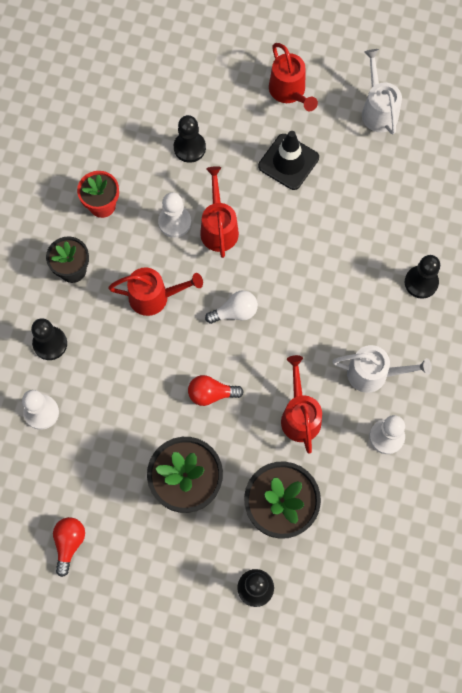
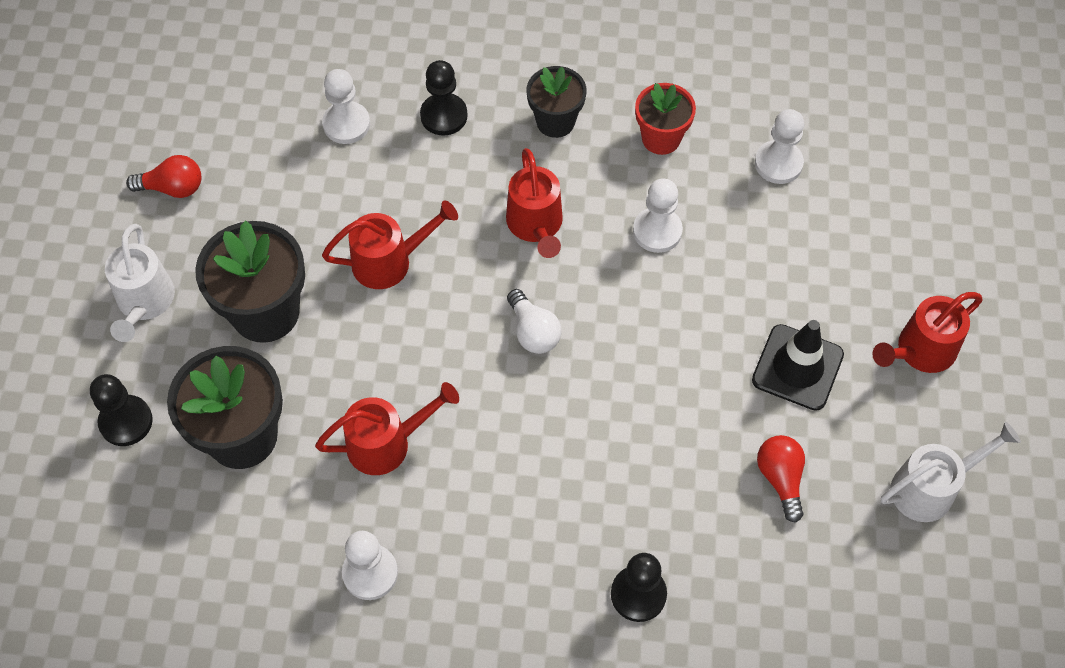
camera: 80 degrees right, 10 degrees down
black pawn [174,115,206,163] -> none
red light bulb [188,375,244,406] -> red light bulb moved to [757,435,805,523]
red watering can [200,166,239,258] -> red watering can moved to [322,201,458,289]
white watering can [332,345,432,393] -> white watering can moved to [105,224,175,342]
none -> white pawn [755,109,804,184]

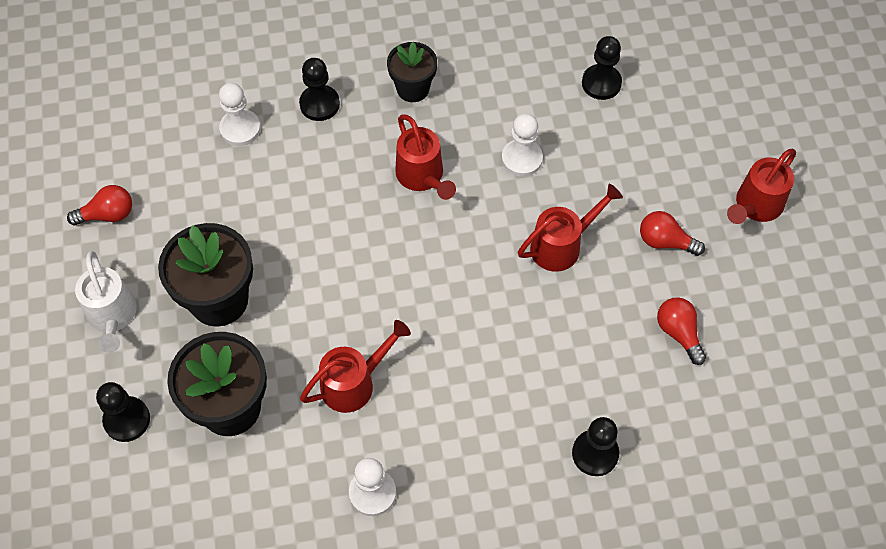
camera: 15 degrees left, 0 degrees up
red watering can [322,201,458,289] -> red watering can moved to [518,184,623,272]
white light bulb [507,289,562,354] -> none
red flower pot [635,83,696,155] -> none
black traffic cone [752,320,844,411] -> red light bulb [640,211,705,256]
white pawn [755,109,804,184] -> black pawn [582,36,622,100]
white watering can [880,422,1021,522] -> none

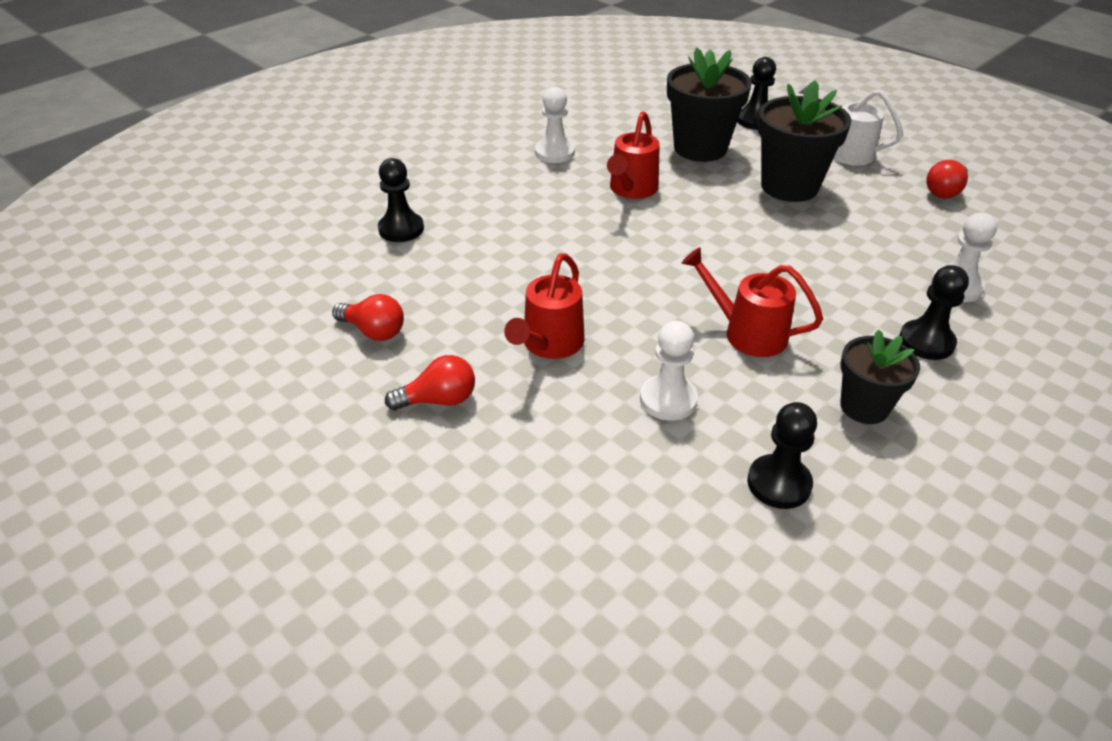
camera: 145 degrees right, 20 degrees down
black pawn [582,36,622,100] -> black pawn moved to [747,402,817,509]
red watering can [727,149,796,224] -> none

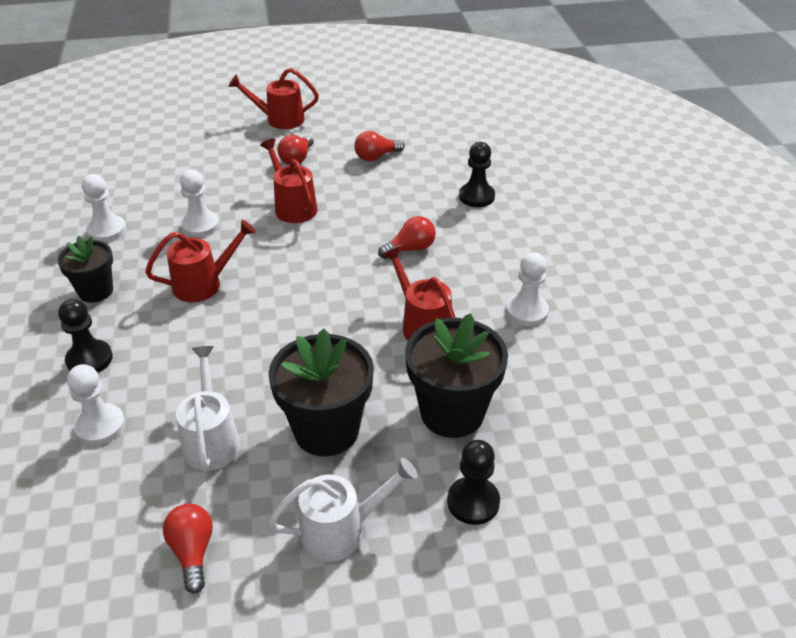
camera: 125 degrees right, 0 degrees up
black pawn [747,402,817,509] -> white pawn [82,174,126,242]
none -> white watering can [176,346,240,470]
none -> red watering can [228,68,319,129]
none -> red light bulb [378,216,436,259]

